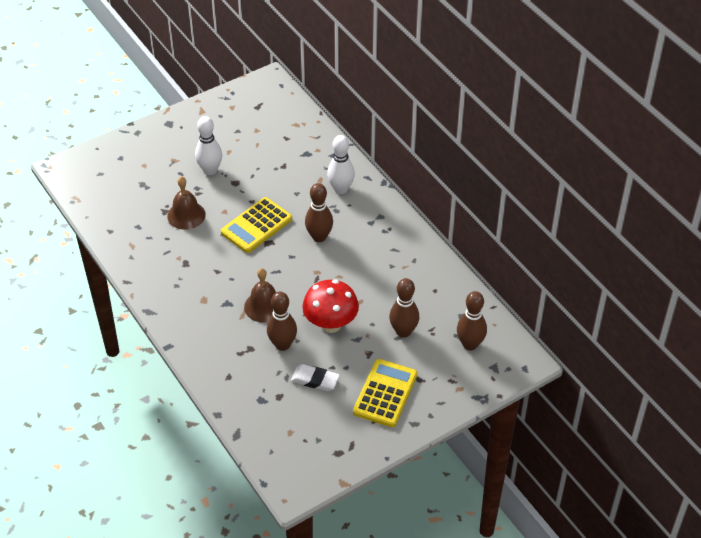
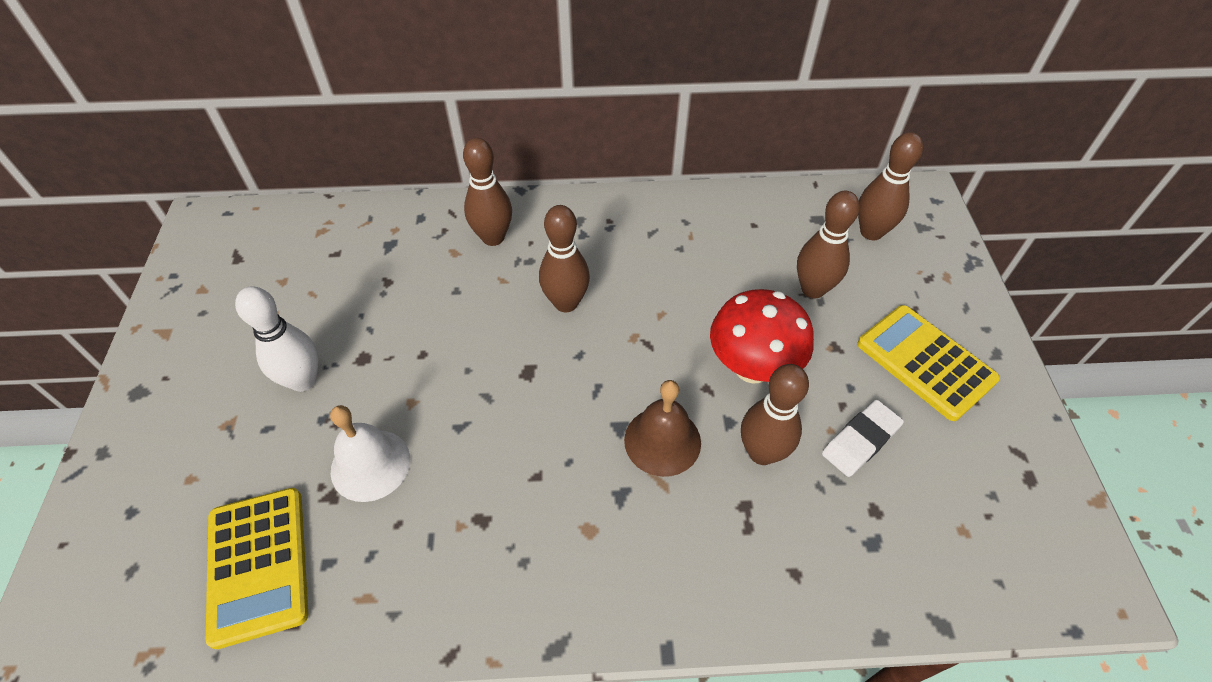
camera: 60 degrees left, 5 degrees up
brown bell [167,176,206,230] -> white bell [330,405,410,502]
yellow calculator [221,197,292,253] -> yellow calculator moved to [206,488,308,649]
white bowling pin [327,135,355,194] -> brown bowling pin [463,138,512,246]

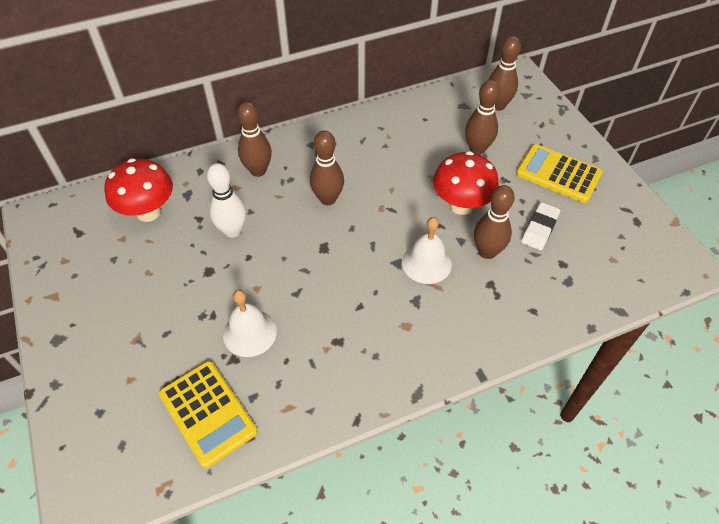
camera: 20 degrees left, 0 degrees up
white bowling pin [235,286,318,392] -> white bowling pin moved to [207,163,246,238]
brown bell [624,380,701,477] -> white bell [402,217,452,284]
none -> red mushroom [104,158,173,222]

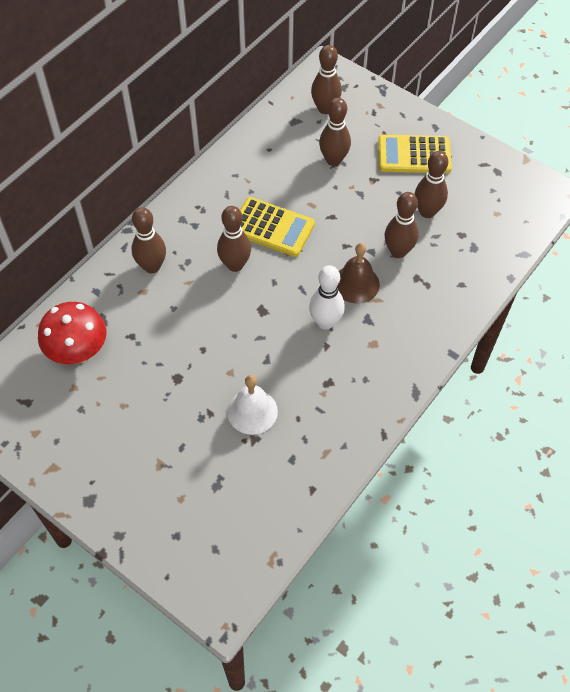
camera: 30 degrees left, 5 degrees up
yellow calculator [159,361,257,468] -> yellow calculator moved to [240,197,315,257]
white bowling pin [207,163,246,238] -> white bowling pin moved to [309,265,345,330]
white bell [402,217,452,284] -> brown bell [337,243,380,303]
red mushroom [433,151,499,215] -> none
white eraser [521,202,560,250] -> brown bowling pin [414,151,448,218]

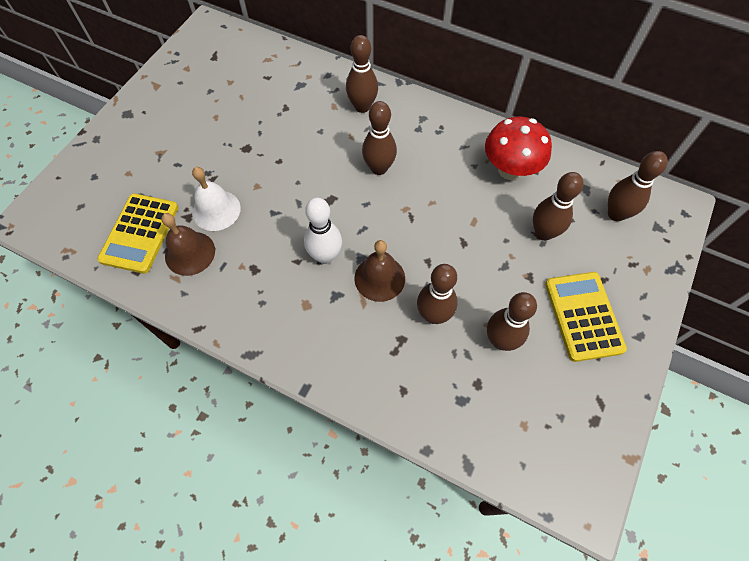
camera: 80 degrees right, 5 degrees up
red mushroom [38,302,107,364] -> red mushroom moved to [485,117,552,180]
yellow calculator [240,197,315,257] -> yellow calculator moved to [97,194,179,274]
none -> brown bell [161,213,215,276]

